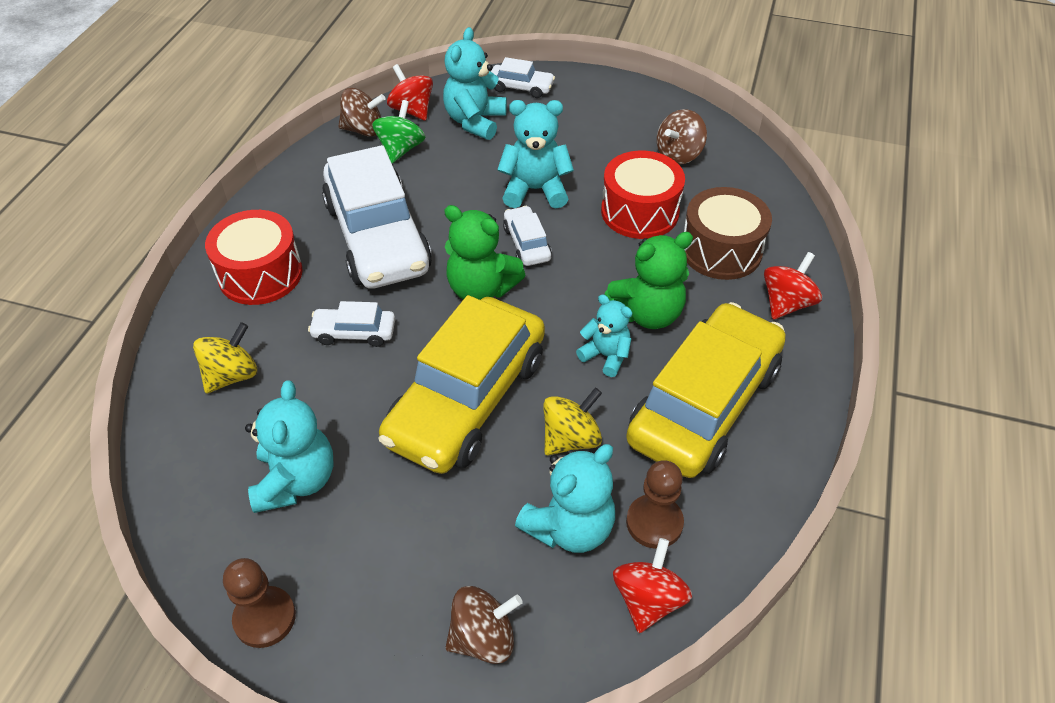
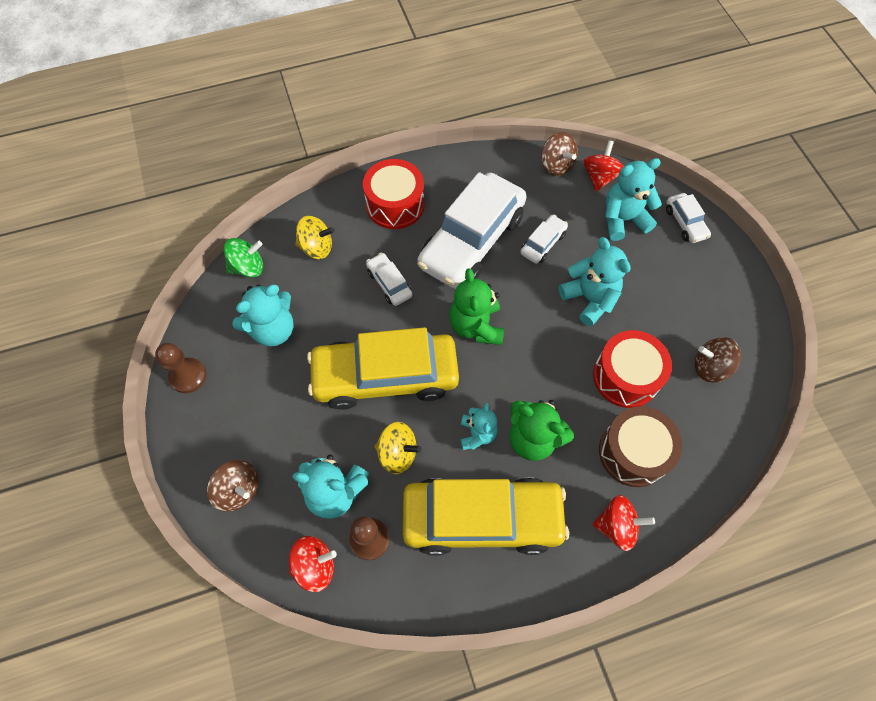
camera: 55 degrees right, 15 degrees up
green spinning top [372,100,425,163] -> green spinning top moved to [223,238,263,278]
white car [503,206,552,266] -> white car moved to [520,215,568,264]

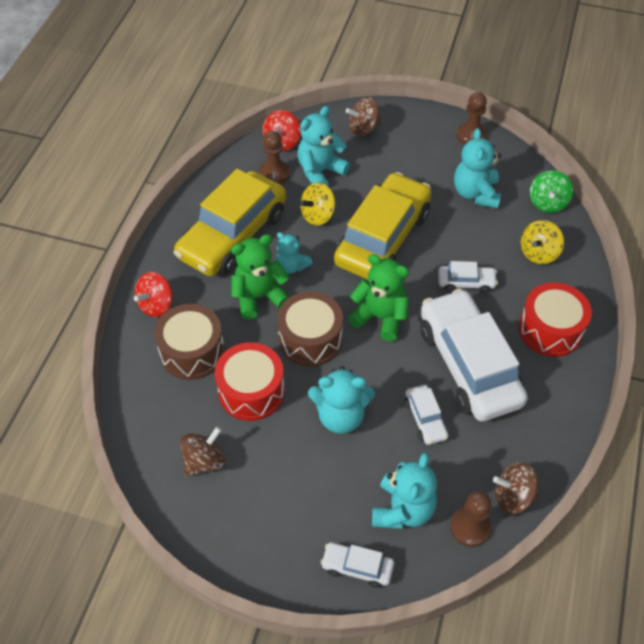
camera: 125 degrees right, 10 degrees down
red spinning top [583,140,624,192] -> brown pawn [450,491,492,547]
none -> brown drum [277,291,343,367]

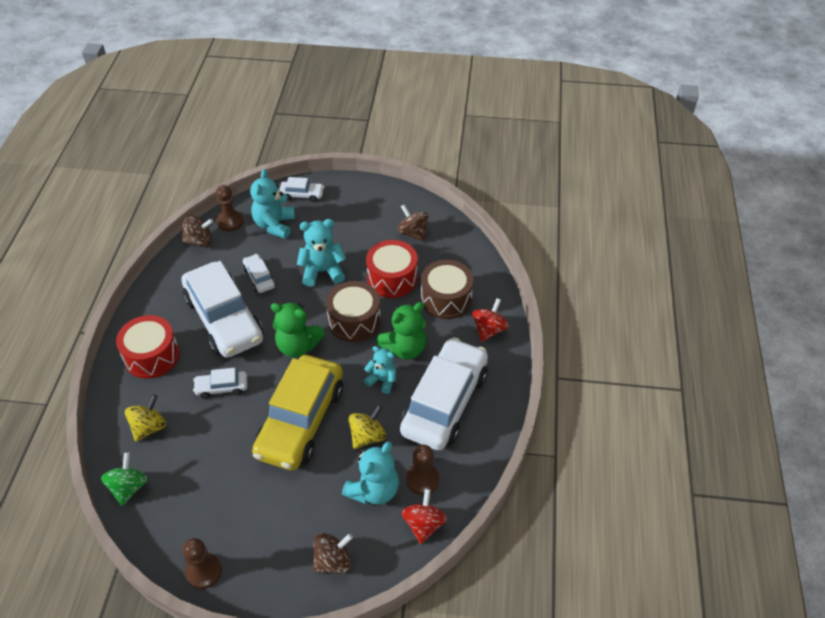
camera: 170 degrees right, 5 degrees down
yellow car [173,169,286,276] -> white car [400,337,488,451]
brown spinning top [180,427,225,477] -> brown spinning top turned 105 degrees clockwise [397,204,428,242]
turquoise teddy bear [454,128,501,208] -> none

